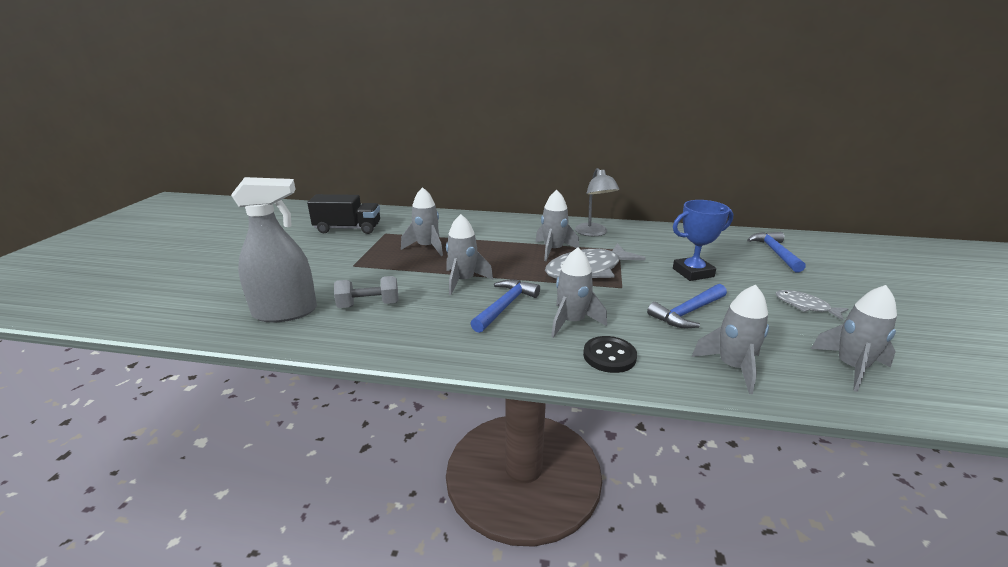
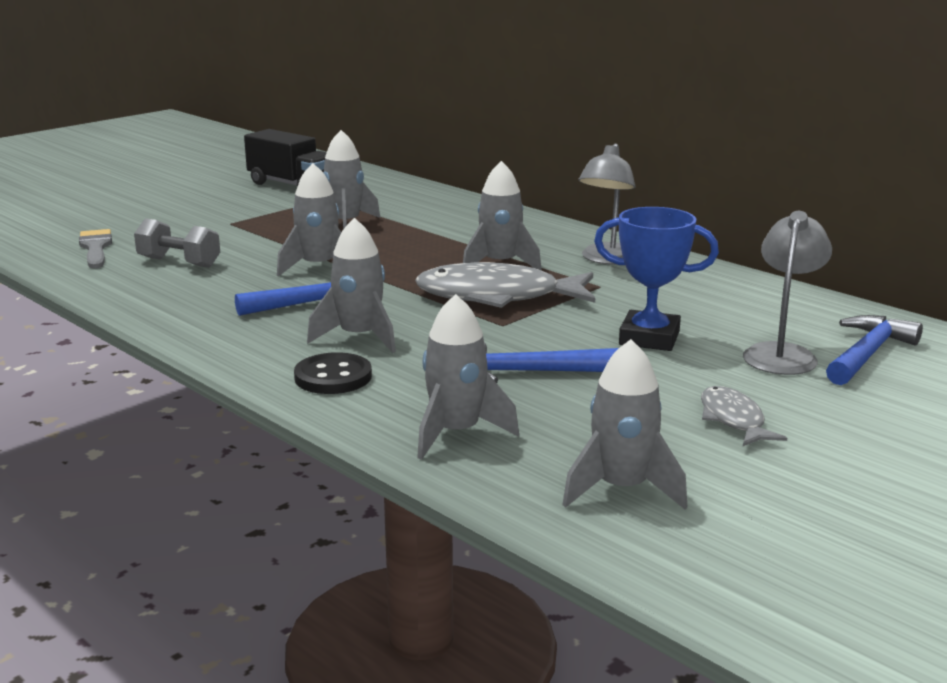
camera: 35 degrees right, 5 degrees down
grey spray bottle [231,177,317,322] -> grey brush [79,229,112,268]
none -> grey lamp [743,211,832,375]

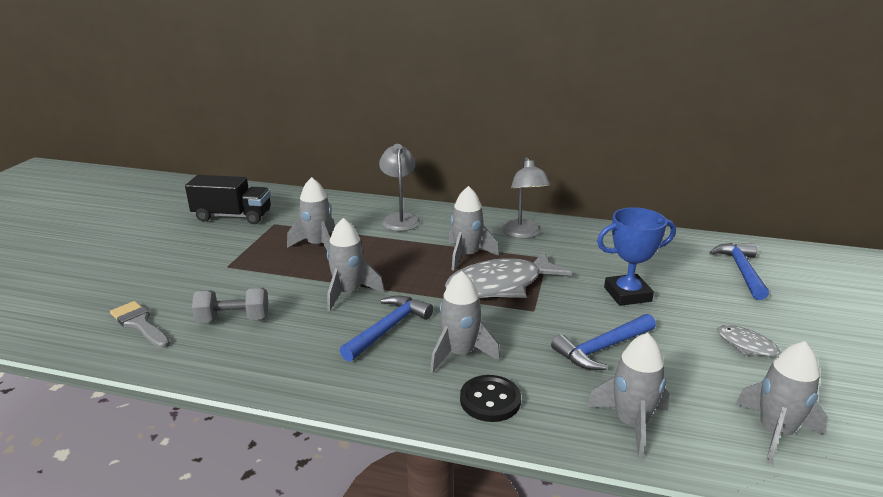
camera: 30 degrees left, 5 degrees up
grey lamp [743,211,832,375] -> grey lamp moved to [379,144,420,231]

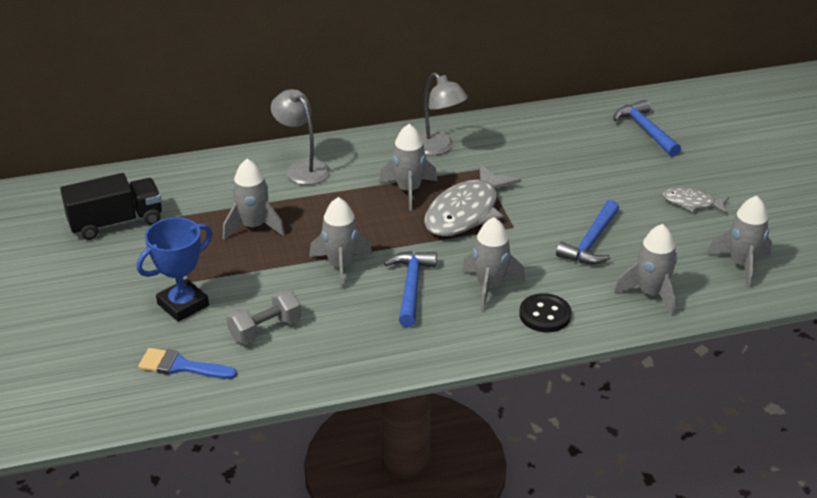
camera: 30 degrees left, 10 degrees up
grey brush [110,301,170,348] -> blue brush [138,348,237,379]
blue trophy [597,207,676,306] -> blue trophy moved to [137,217,212,322]

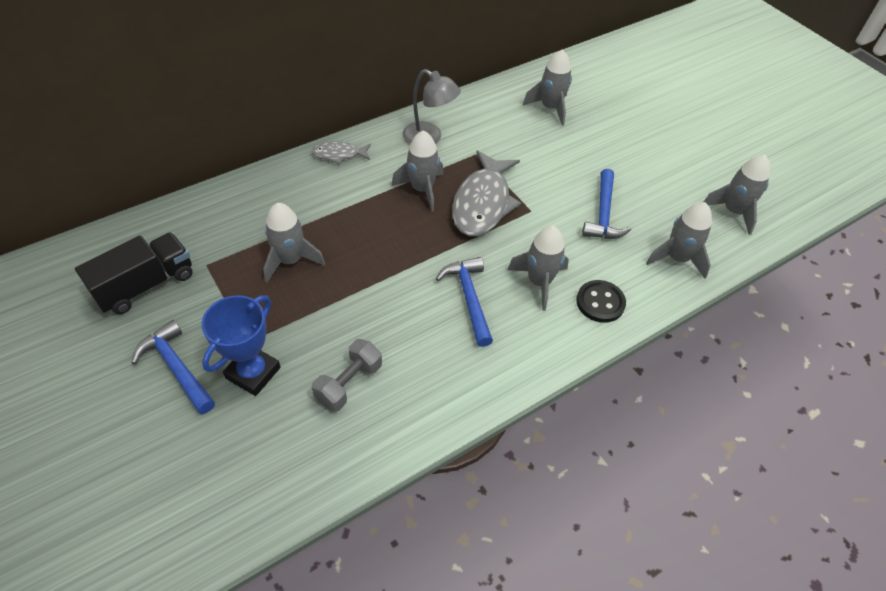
camera: 20 degrees left, 15 degrees up
blue brush [138,348,237,379] -> none
grey lamp [271,89,330,185] -> none
grey rocket [309,197,372,290] -> grey rocket moved to [523,49,572,126]
blue hammer [613,100,681,157] -> blue hammer moved to [131,320,215,414]
grey fish [662,188,729,213] -> grey fish moved to [312,141,371,165]

